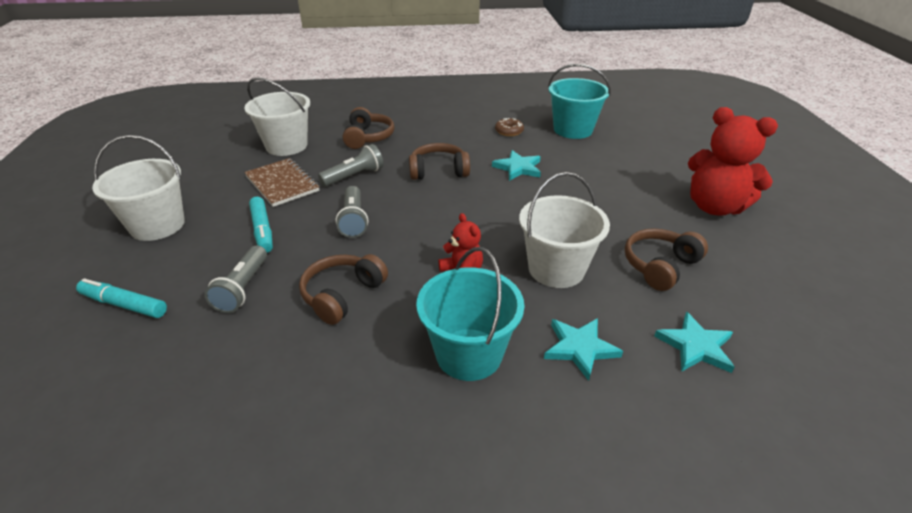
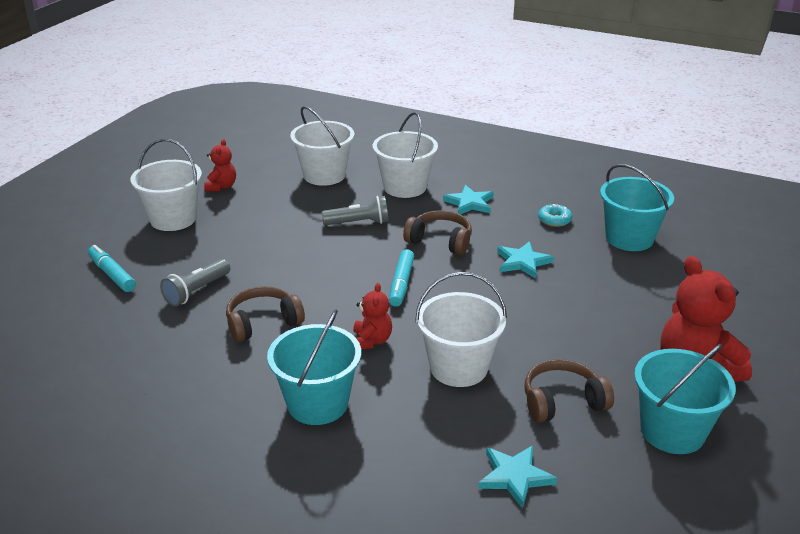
camera: 30 degrees right, 5 degrees down
brown notebook [244,158,320,207] -> none
turquoise marker [249,197,273,253] -> turquoise marker moved to [389,249,414,307]
grey flashlight [336,186,368,238] -> none
brown headphones [343,107,394,149] -> white bucket [373,112,438,198]
brown donut [495,118,524,136] -> turquoise donut [538,204,572,227]
turquoise star [544,318,623,381] -> turquoise star moved to [443,185,494,215]
none -> red teddy bear [204,139,236,192]
none -> turquoise bucket [634,344,736,454]

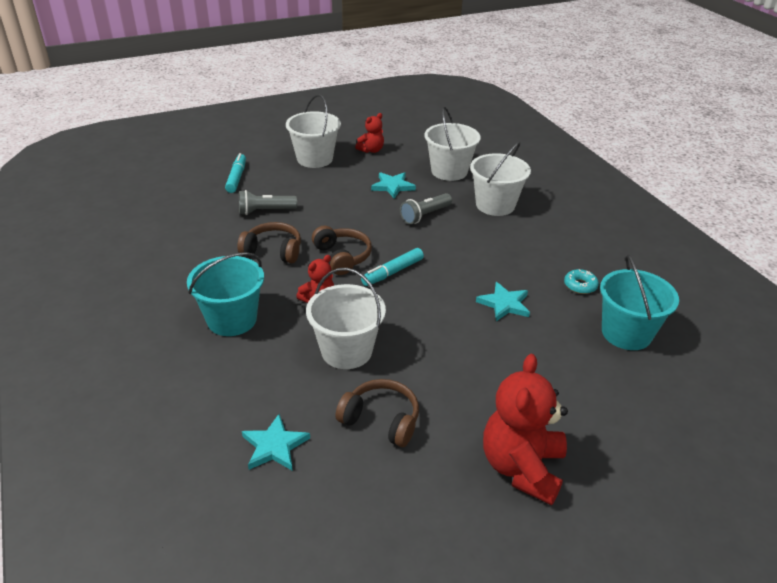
camera: 40 degrees right, 5 degrees up
grey flashlight [322,196,389,225] -> grey flashlight turned 105 degrees clockwise [400,193,452,224]
brown headphones [403,211,472,255] -> brown headphones moved to [312,225,372,275]
turquoise star [443,185,494,215] -> turquoise star moved to [371,172,416,199]
turquoise bucket [634,344,736,454] -> none

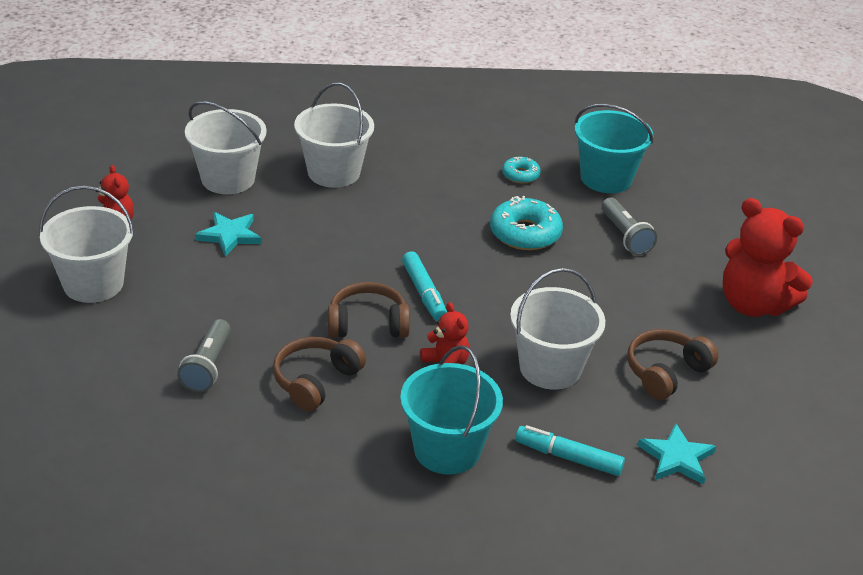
camera: 70 degrees left, 0 degrees up
turquoise marker [225,153,246,193] -> turquoise marker moved to [515,425,625,476]
grey flashlight [400,193,452,224] -> grey flashlight moved to [602,197,657,255]
turquoise star [476,282,530,321] -> turquoise donut [490,196,563,250]

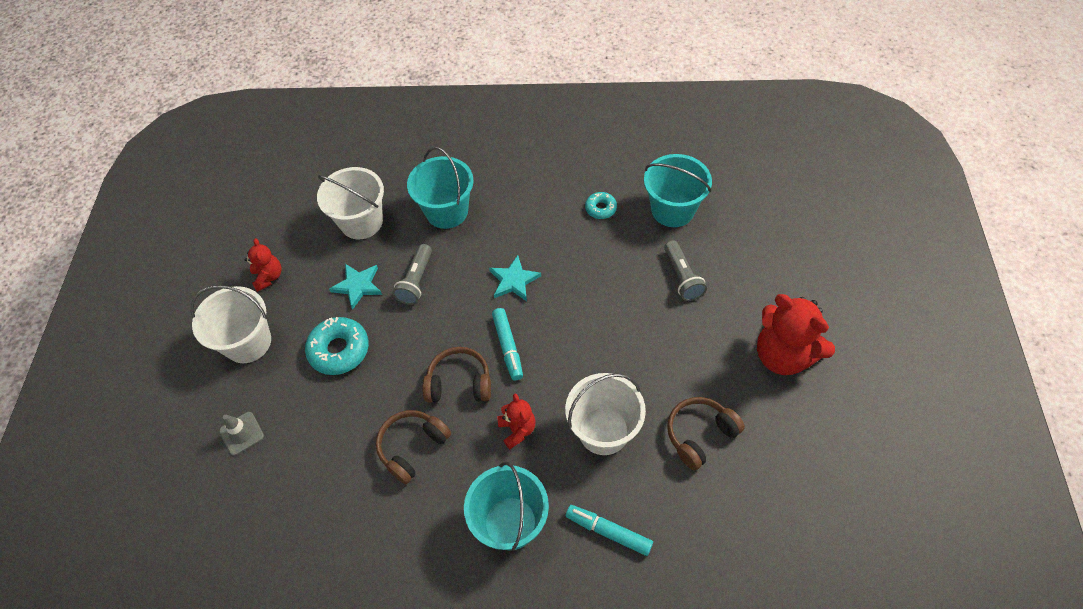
camera: 10 degrees right, 20 degrees up
grey flashlight [177,319,231,392] -> grey flashlight moved to [392,244,432,305]
white bucket [294,83,374,188] -> turquoise bucket [407,147,474,229]
turquoise donut [490,196,563,250] -> turquoise donut moved to [305,317,369,375]
turquoise star [638,424,716,485] -> turquoise star moved to [489,255,541,301]
none -> grey traffic cone [219,412,264,456]

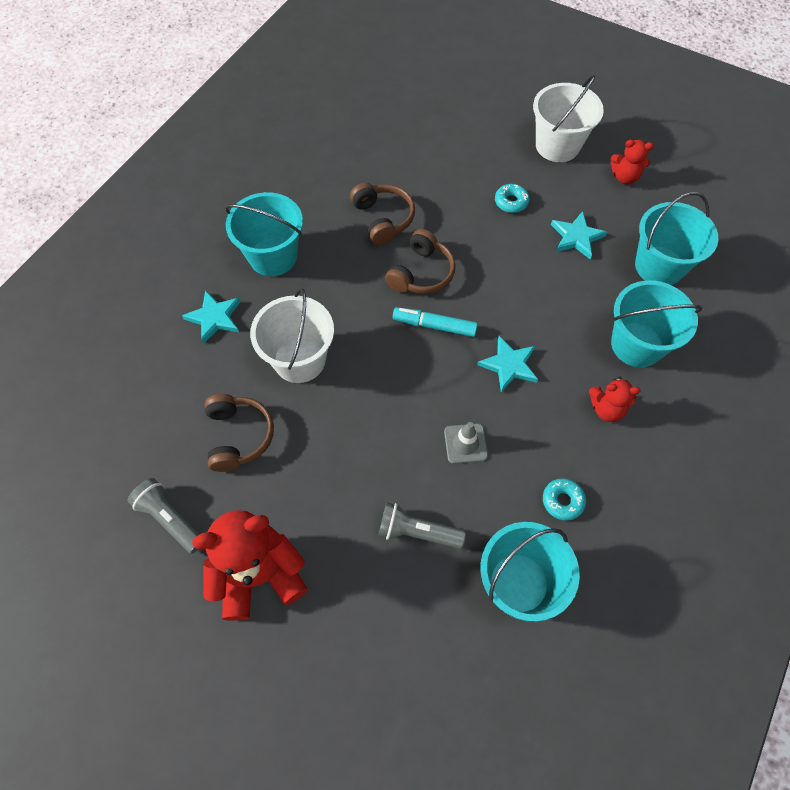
camera: 115 degrees right, 5 degrees up
grey traffic cone [219,412,264,456] -> grey traffic cone moved to [444,422,488,464]
turquoise donut [305,317,369,375] -> turquoise donut [495,184,529,213], size x0.56
white bucket [317,167,384,239] -> turquoise bucket [635,192,719,285]
grey flashlight [392,244,432,305] -> grey flashlight moved to [128,478,200,554]
red teddy bear [498,394,536,449] -> red teddy bear moved to [589,377,641,422]
turquoise marker [566,505,653,556] -> turquoise star [182,290,241,344]

